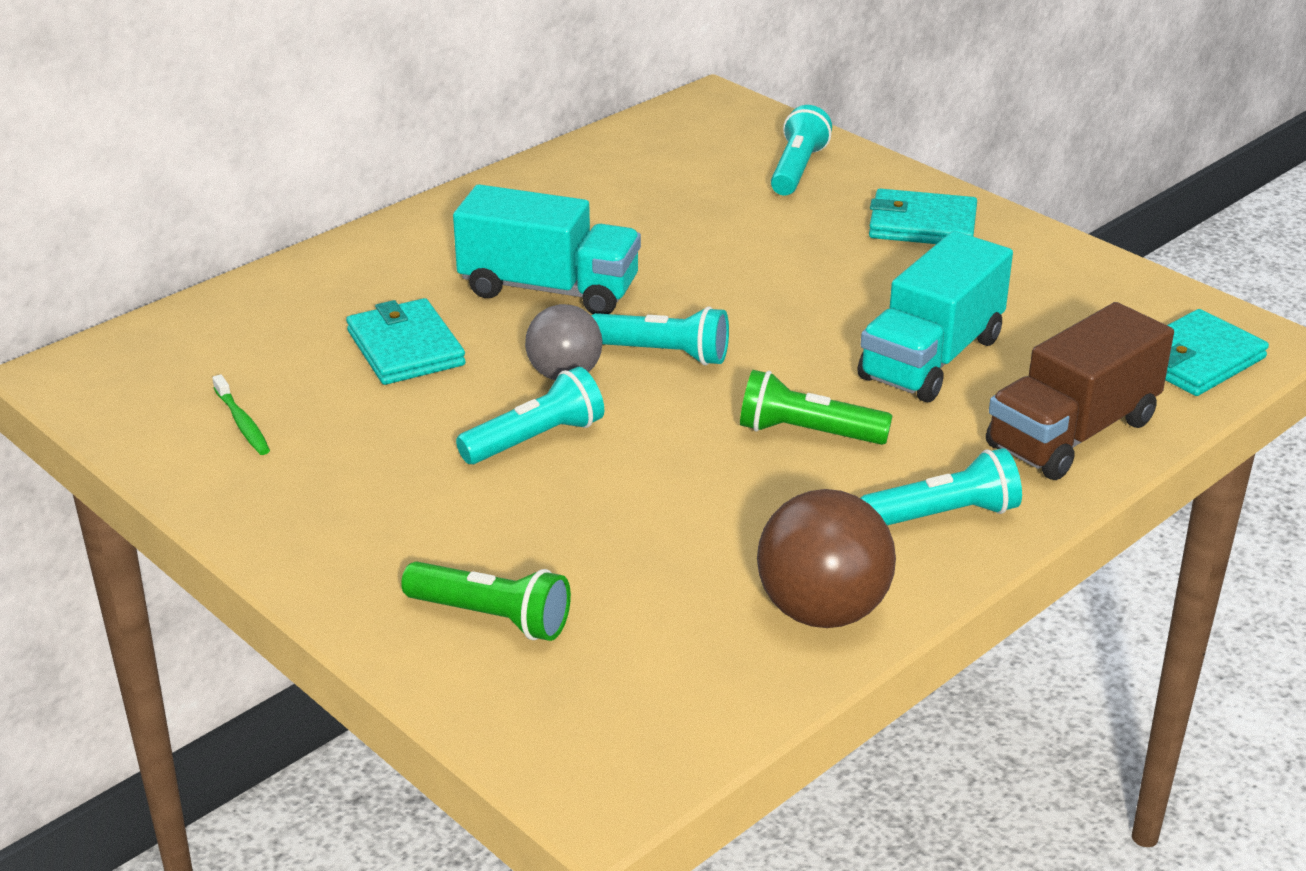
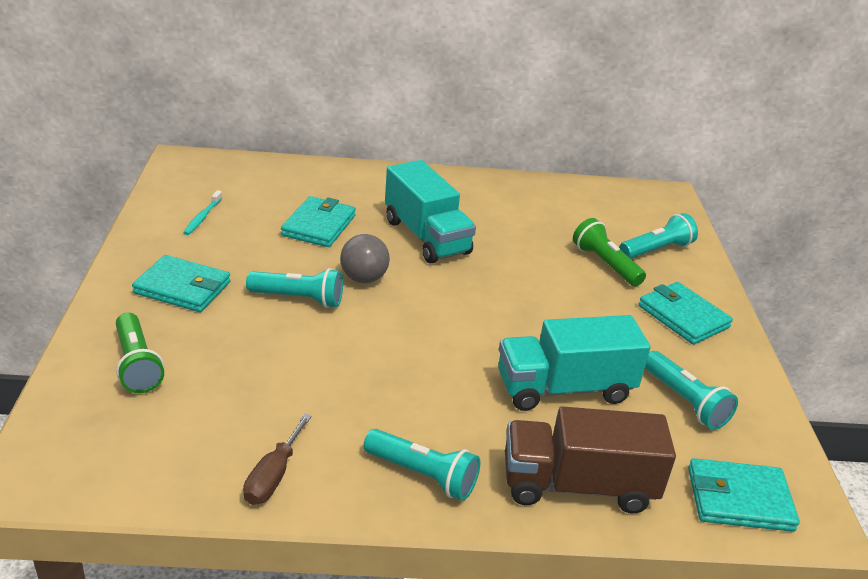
camera: 40 degrees right, 0 degrees up
green toothbrush [213,374,270,455] -> turquoise toothbrush [183,190,223,235]
turquoise flashlight [591,306,729,365] -> turquoise flashlight moved to [645,351,738,430]
green flashlight [740,370,893,445] -> green flashlight moved to [573,218,646,286]
brown ball [757,489,896,628] -> brown screwdriver [243,413,312,505]
none -> turquoise wallet [132,255,231,312]

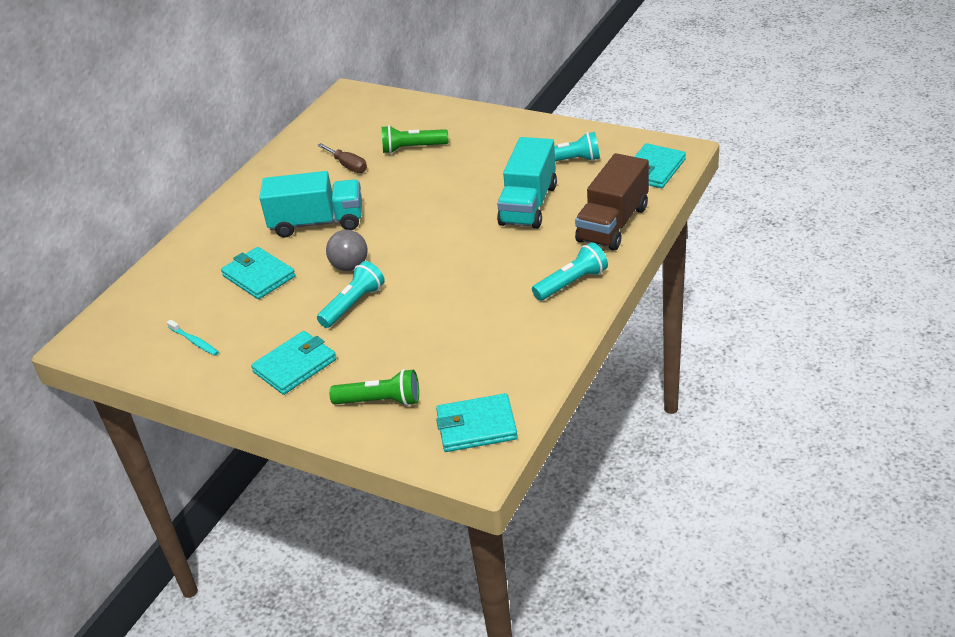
camera: 55 degrees left, 5 degrees up
brown screwdriver [243,413,312,505] -> brown screwdriver moved to [317,143,367,173]
turquoise flashlight [619,213,698,259] -> none
turquoise wallet [639,282,733,345] -> turquoise wallet moved to [436,393,518,452]

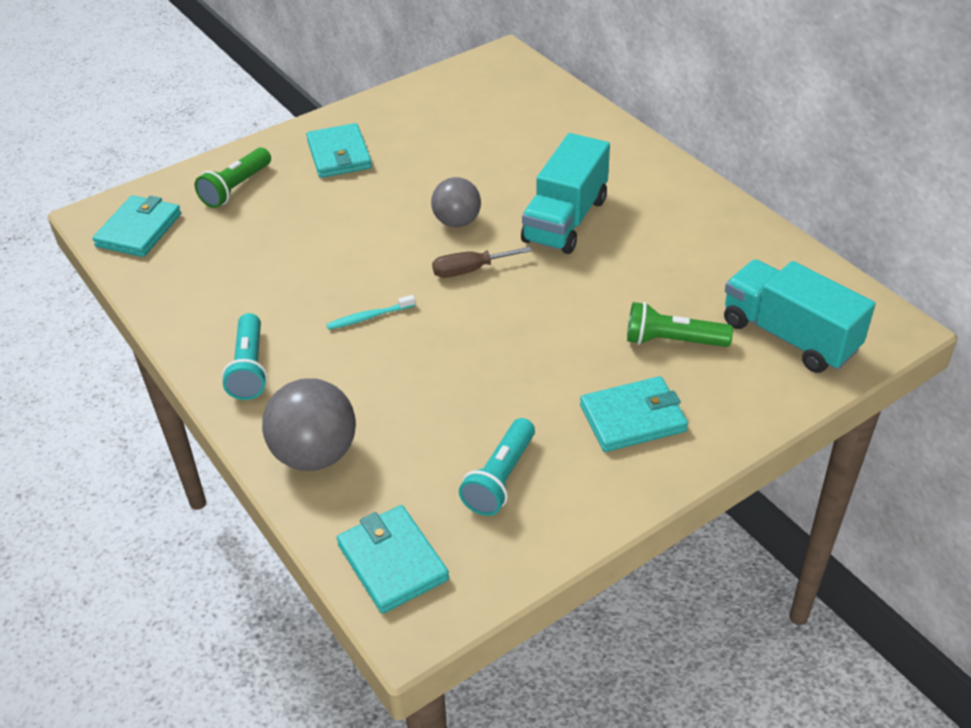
camera: 115 degrees right, 5 degrees up
turquoise toothbrush [167,320,219,356] -> turquoise toothbrush moved to [326,295,415,330]
turquoise wallet [221,247,296,299] -> turquoise wallet moved to [580,376,688,452]
brown screwdriver [317,143,367,173] -> brown screwdriver moved to [432,247,532,278]
turquoise flashlight [317,261,385,328] -> none
green flashlight [382,125,448,154] -> green flashlight turned 105 degrees counterclockwise [627,302,733,347]
turquoise truck [497,137,557,229] -> turquoise truck moved to [724,259,875,373]
brown truck [575,153,649,250] -> grey ball [262,378,356,471]

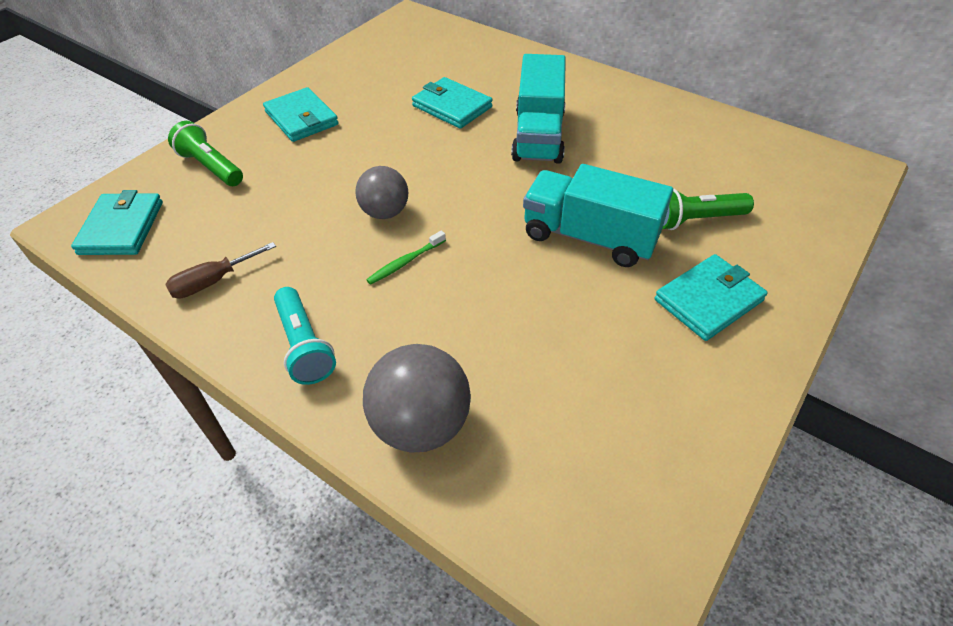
camera: 20 degrees left, 5 degrees up
green flashlight [194,148,271,208] -> green flashlight turned 120 degrees clockwise [168,121,243,186]
turquoise toothbrush [326,295,415,330] -> green toothbrush [366,231,446,285]
turquoise wallet [337,505,449,614] -> turquoise wallet moved to [412,77,493,129]
grey ball [431,177,481,227] -> grey ball moved to [355,166,408,219]
brown screwdriver [432,247,532,278] -> brown screwdriver moved to [165,242,276,298]
turquoise flashlight [459,418,535,516] -> none
turquoise truck [724,259,875,373] -> turquoise truck moved to [523,164,673,267]

